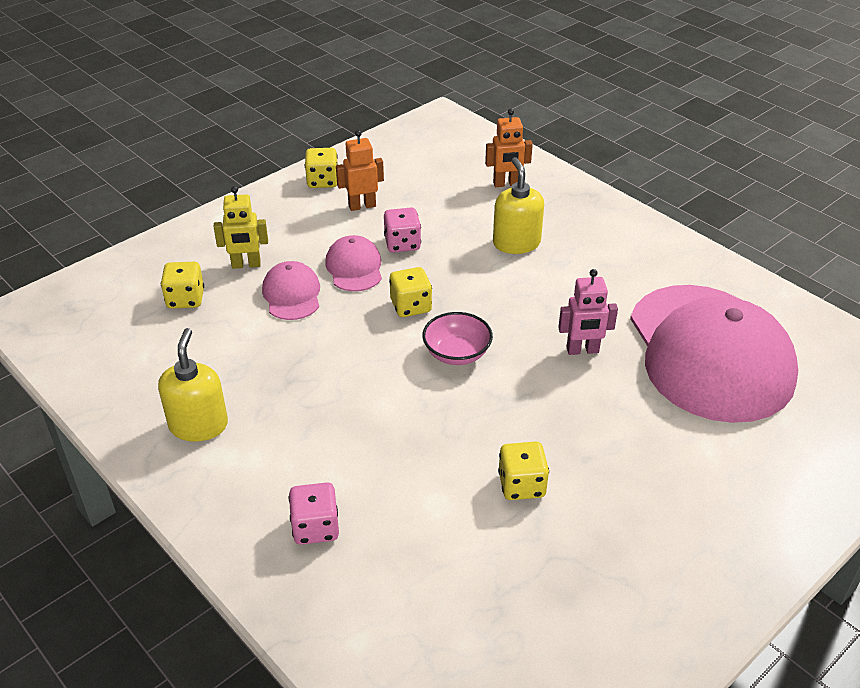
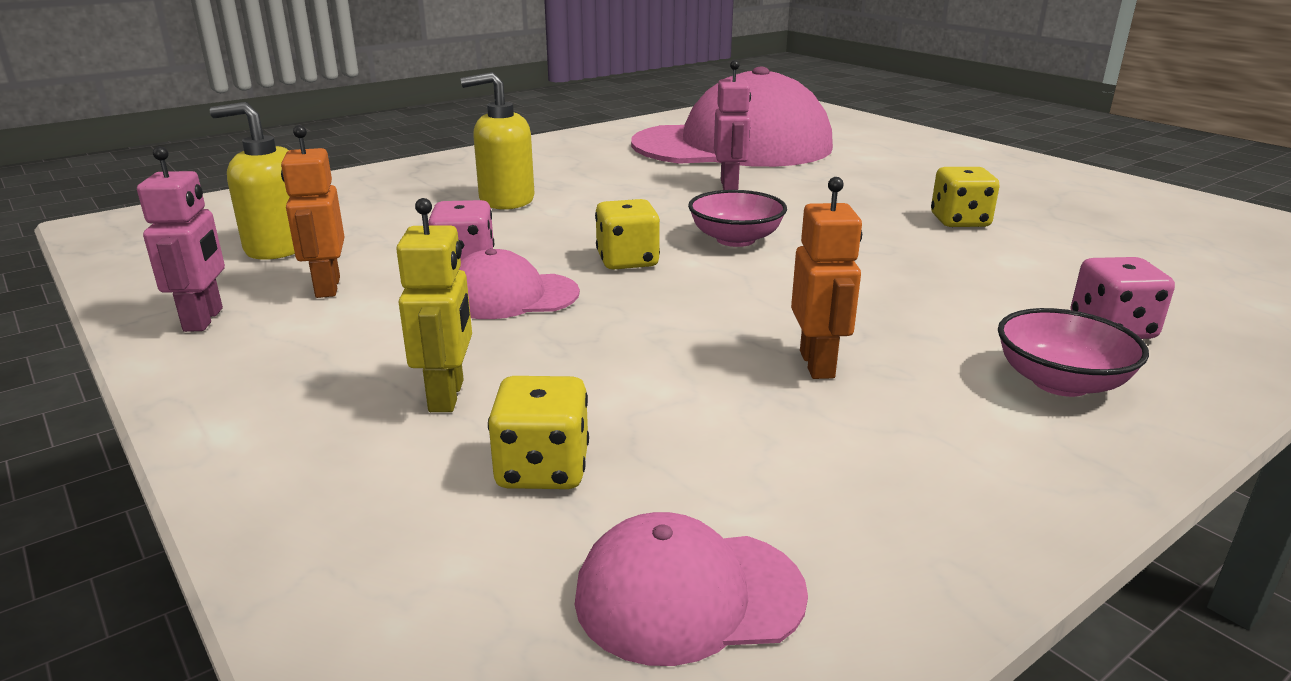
camera: 85 degrees left, 15 degrees down
yellow soap dispenser [158,328,228,442] -> yellow soap dispenser moved to [210,102,295,260]
pink cap [262,261,320,320] -> pink cap moved to [575,512,808,666]
yellow dice [305,148,338,188] -> pink robot [137,146,225,332]
orange robot [485,109,533,187] -> orange robot moved to [791,177,862,379]
none -> pink bowl [998,308,1149,397]

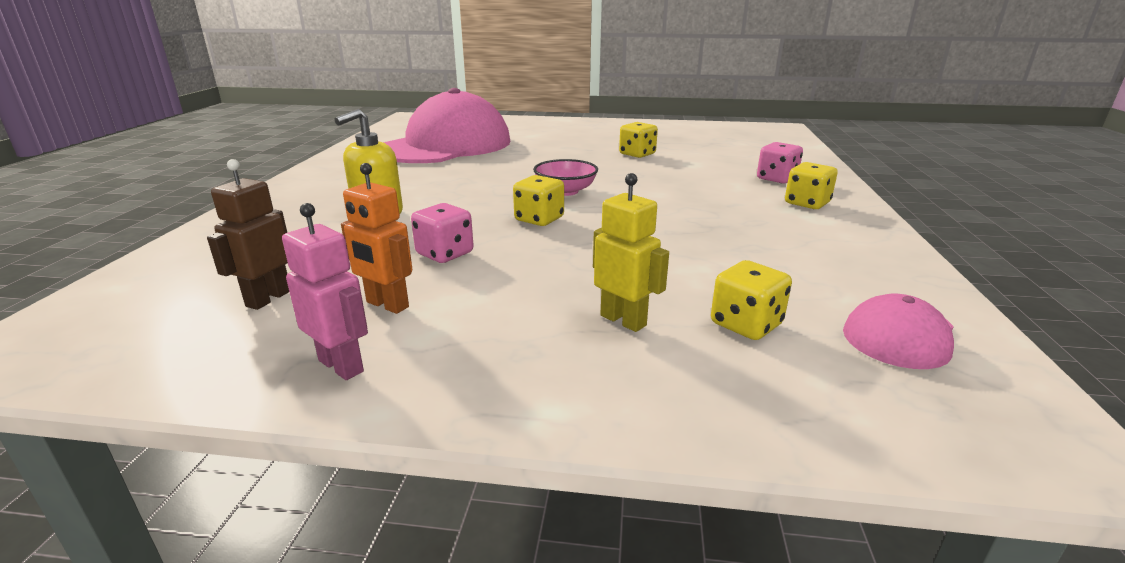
camera: 45 degrees left, 0 degrees up
yellow soap dispenser [210,102,295,260] -> brown robot [207,159,289,310]
pink cap [459,249,580,319] -> none
pink robot [714,60,751,190] -> none
orange robot [791,177,862,379] -> none
pink bowl [998,308,1149,397] -> yellow dice [785,162,838,209]

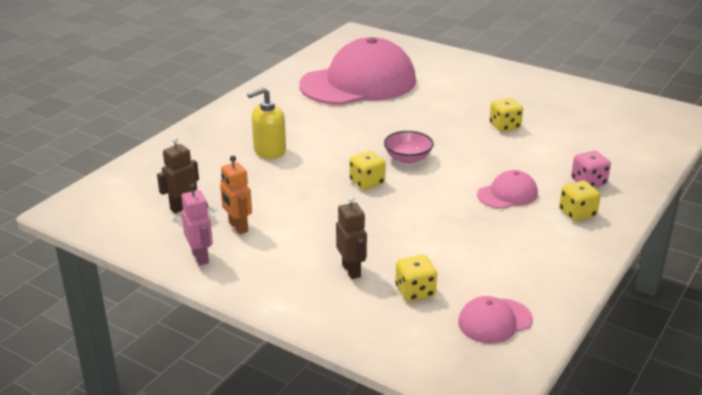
camera: 25 degrees right, 5 degrees up
pink dice [411,203,474,263] -> none
yellow robot [593,173,669,332] -> brown robot [336,196,367,279]
none -> pink cap [477,170,538,209]

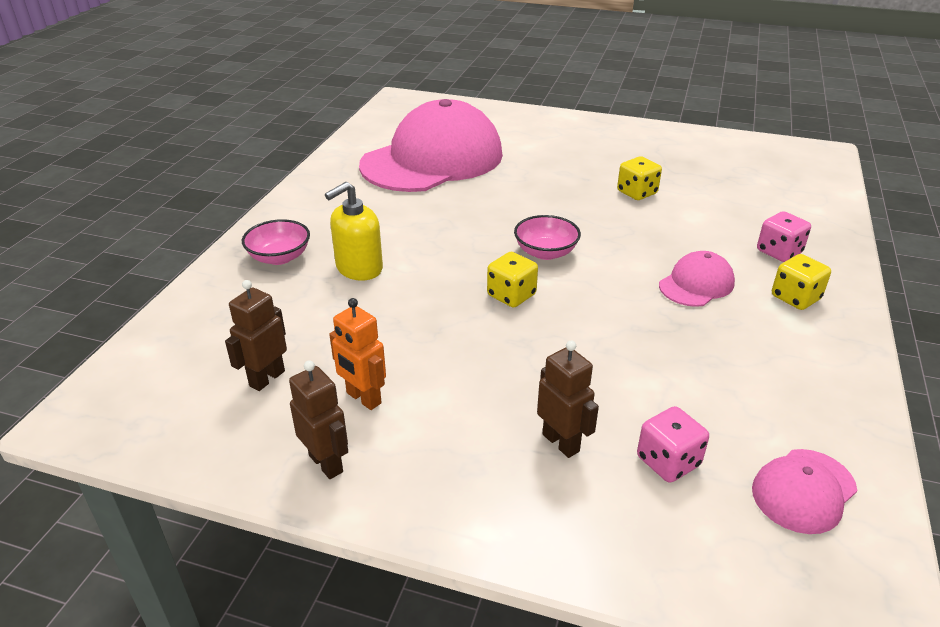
camera: 15 degrees left, 5 degrees up
pink robot [181,184,213,265] -> brown robot [289,360,348,479]
yellow dice [395,255,437,302] -> pink dice [637,406,709,483]
none -> pink bowl [242,219,310,265]

